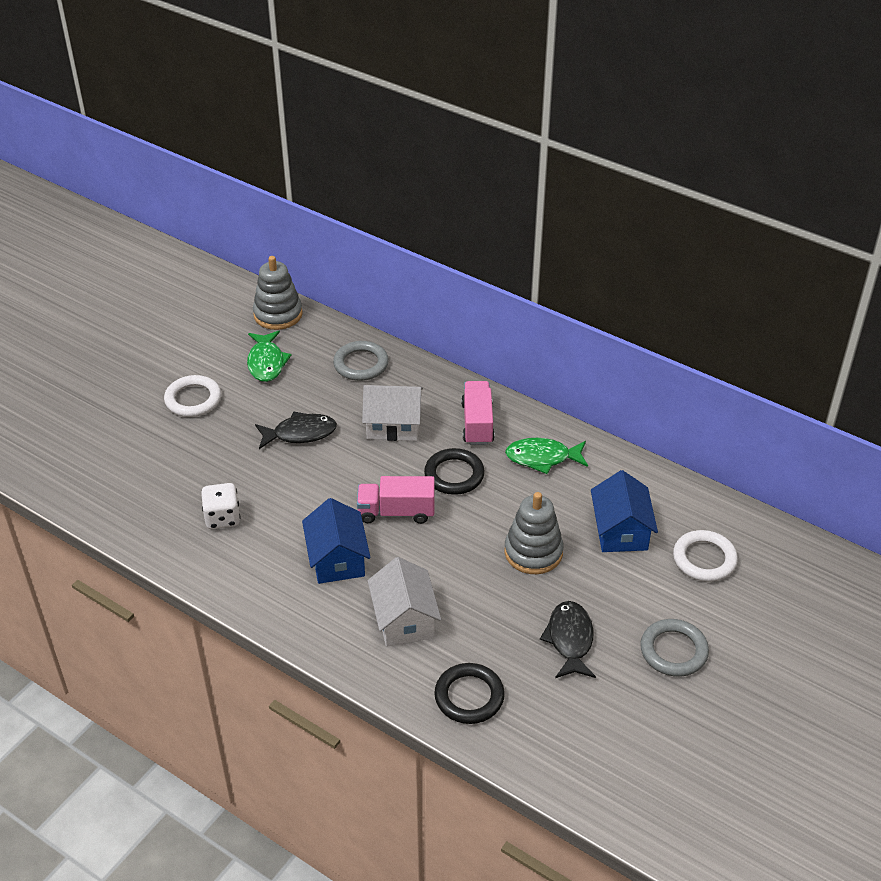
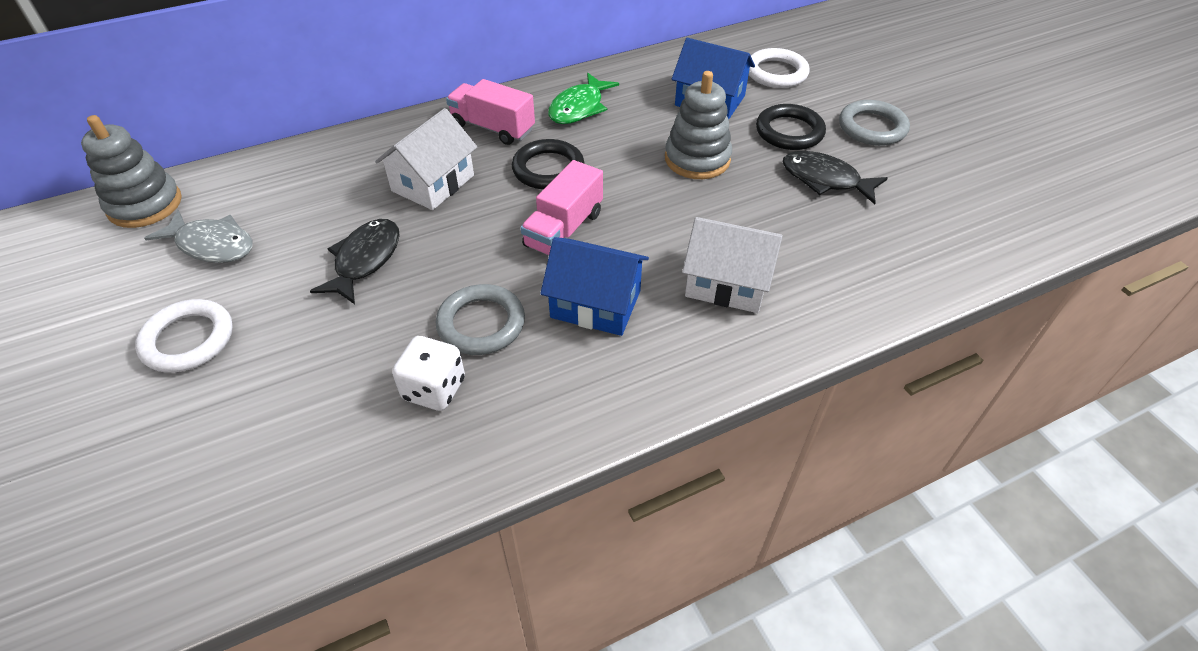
camera: 60 degrees left, 5 degrees up
green fish [247,331,292,382] -> grey fish [144,210,253,263]
grey ring [333,341,389,381] -> grey ring moved to [436,284,525,355]
black ring [434,663,505,724] -> black ring moved to [756,104,826,150]

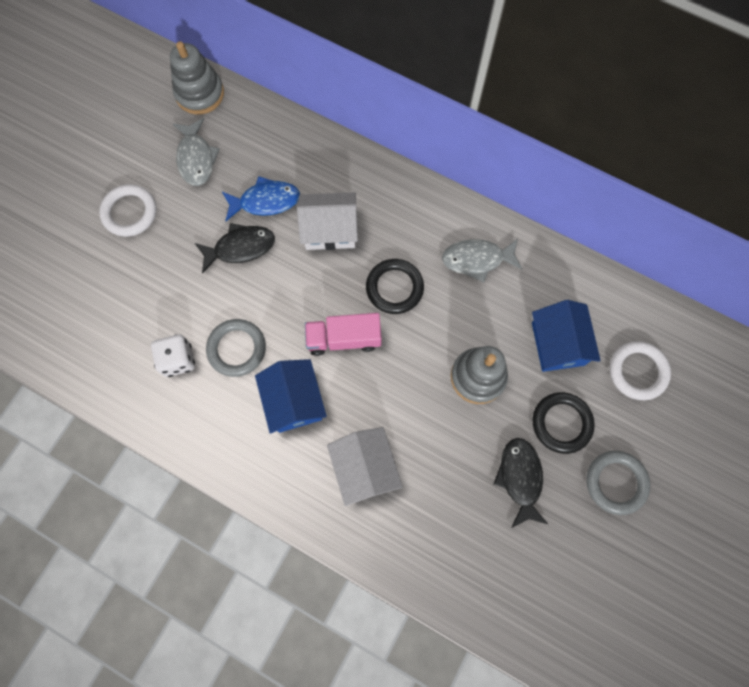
camera: 55 degrees right, 25 degrees up
pink truck [446,79,535,145] -> none
green fish [548,73,619,124] -> grey fish [442,239,522,282]
none -> blue fish [222,176,300,221]

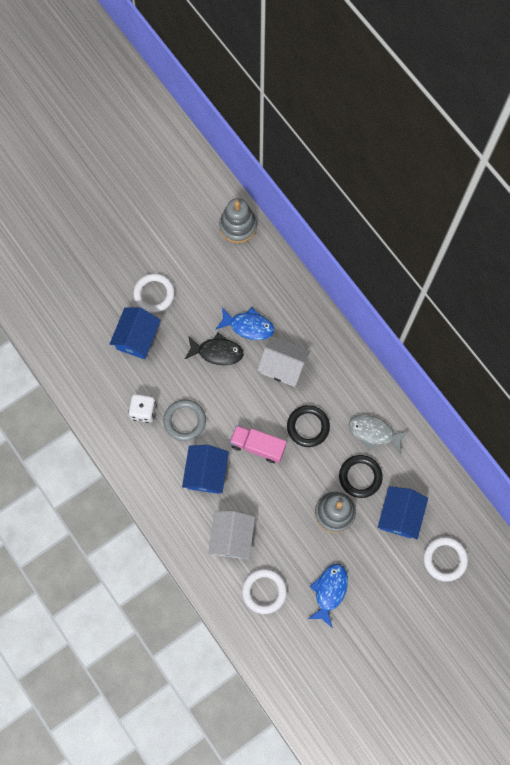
camera: 25 degrees right, 0 degrees up
grey fish [173,118,220,186] -> none
black fish [494,438,548,528] -> blue fish [308,564,348,628]
black ring [533,392,595,454] -> black ring moved to [339,455,383,498]
grey ring [586,451,650,515] -> none
none -> blue house [110,308,161,359]
none -> white ring [242,568,287,614]

